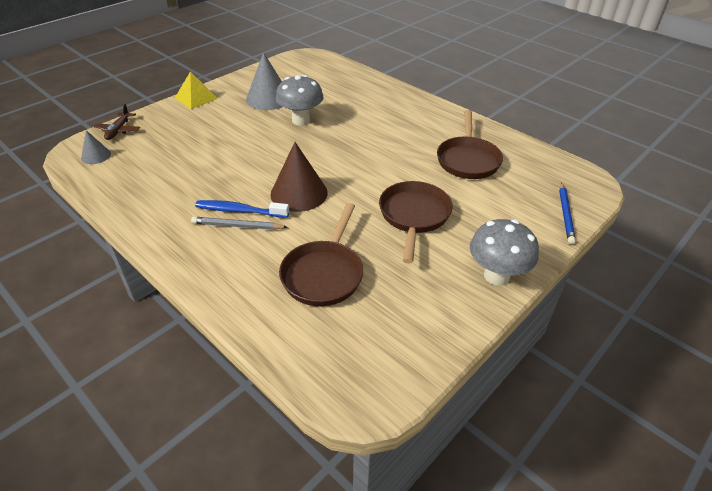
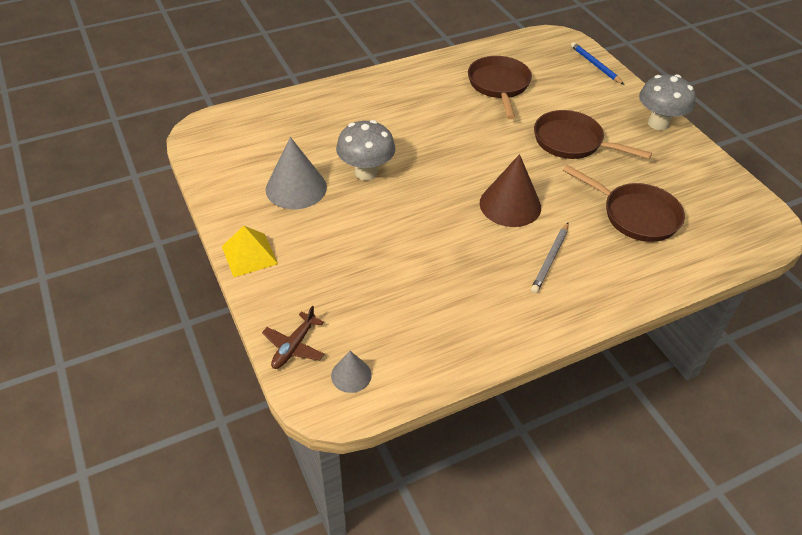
camera: 70 degrees left, 5 degrees up
brown plane [94,104,140,140] -> brown plane turned 90 degrees clockwise [262,306,324,369]
blue toothbrush [195,200,289,218] -> none
brown pan [437,110,503,179] -> brown pan turned 120 degrees counterclockwise [468,56,532,119]
blue pencil [559,182,576,244] -> blue pencil turned 150 degrees counterclockwise [571,42,624,84]

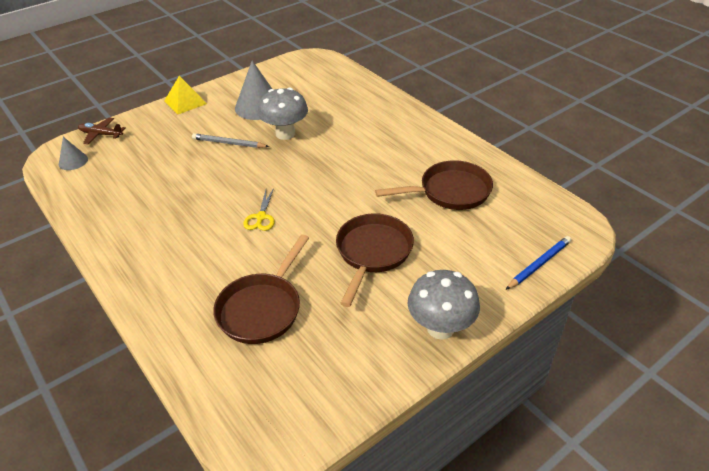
camera: 80 degrees right, 5 degrees down
brown cone [480,154,541,227] -> yellow scissors [243,188,275,231]
grey pencil [531,223,568,293] -> grey pencil moved to [192,133,270,148]

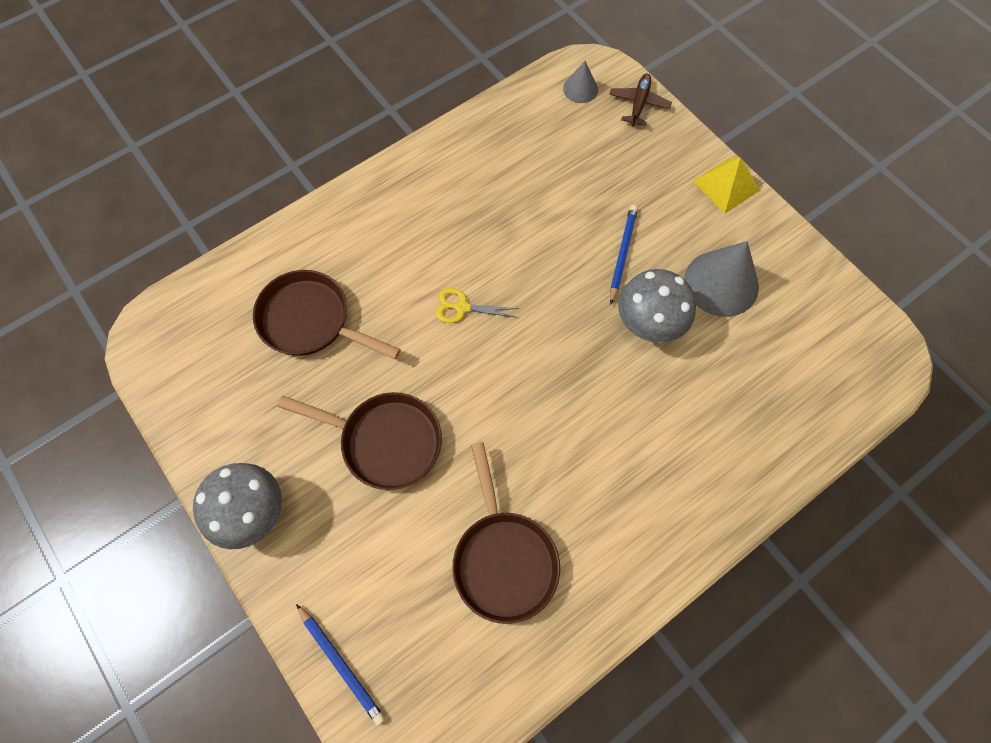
camera: 90 degrees right, 25 degrees up
grey pencil [192,133,270,148] -> blue pencil [610,205,638,304]

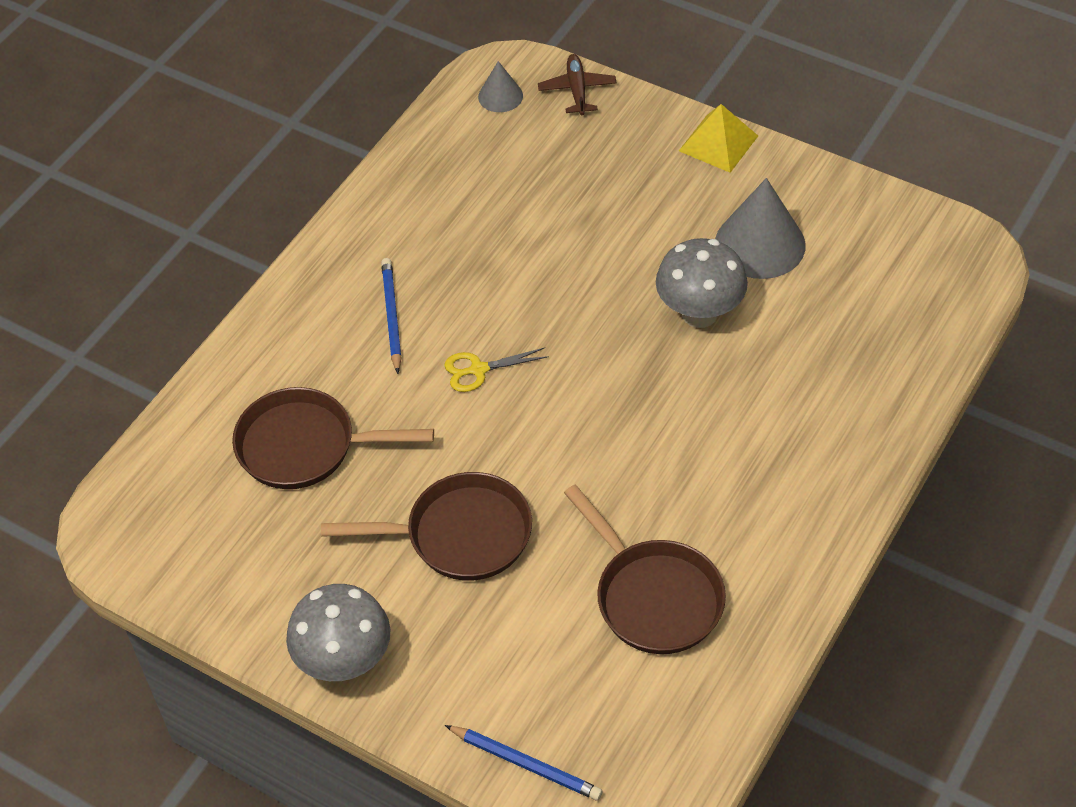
camera: 20 degrees left, 15 degrees down
blue pencil [610,205,638,304] -> blue pencil moved to [381,258,402,374]

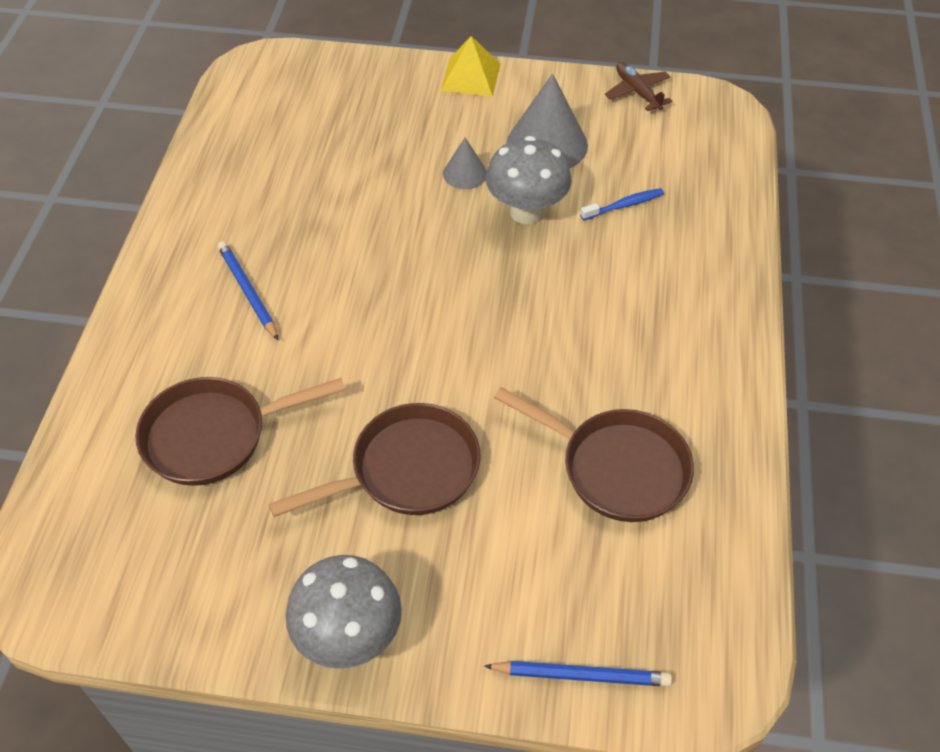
camera: 25 degrees left, 0 degrees up
yellow scissors [444,347,549,392] -> none
grey cone [478,61,523,112] -> grey cone moved to [443,138,487,189]
brown plane [538,54,617,115] -> brown plane moved to [605,62,672,111]
none -> blue toothbrush [580,188,664,220]

